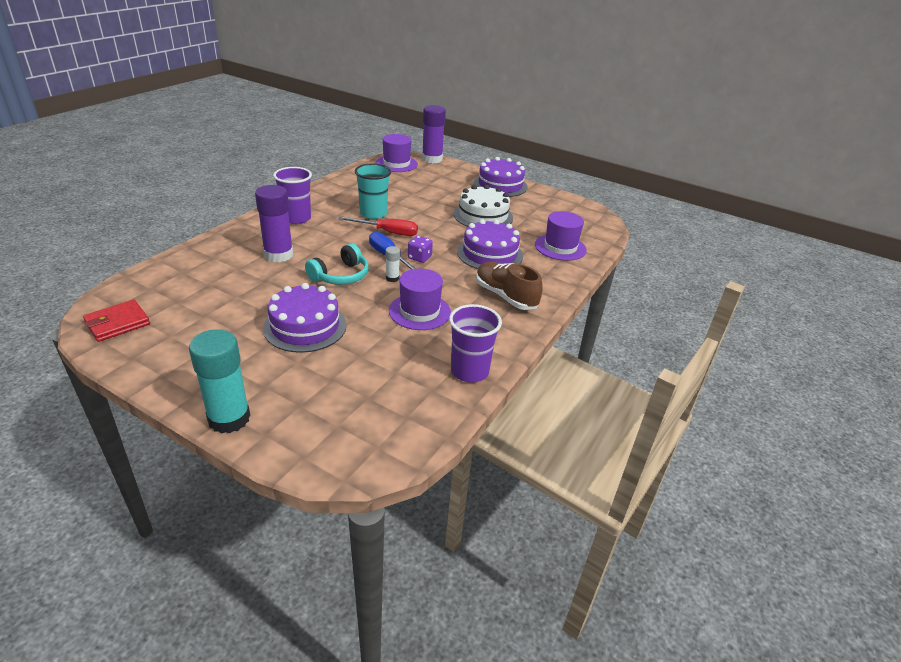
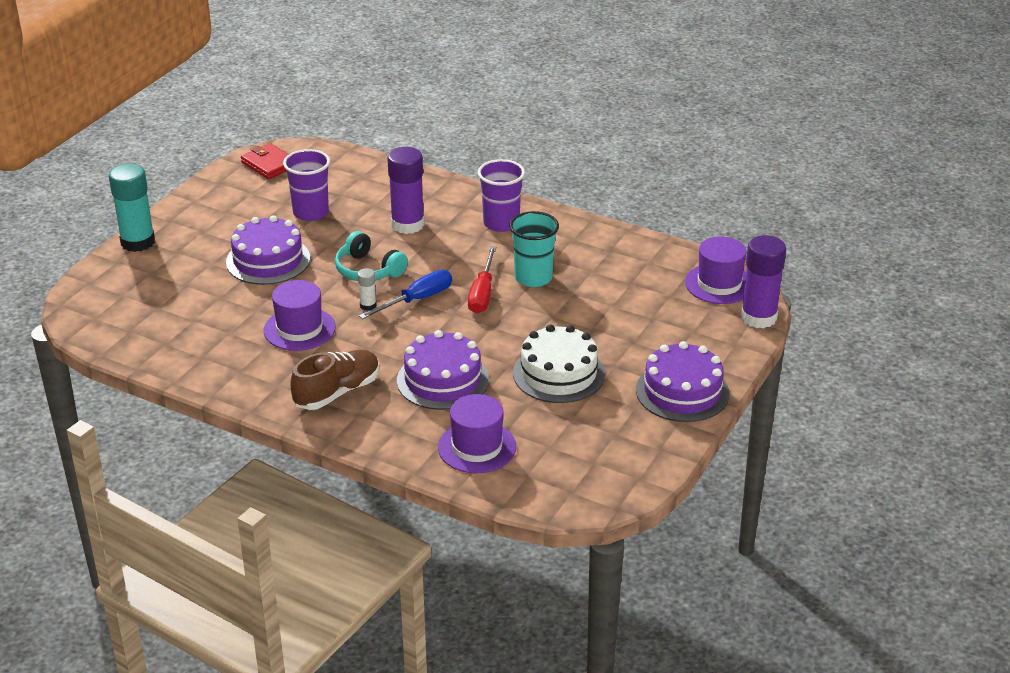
camera: 90 degrees right, 0 degrees up
purple dice [408,236,433,263] -> none
purple cup [449,304,502,382] -> purple cup moved to [283,149,330,221]

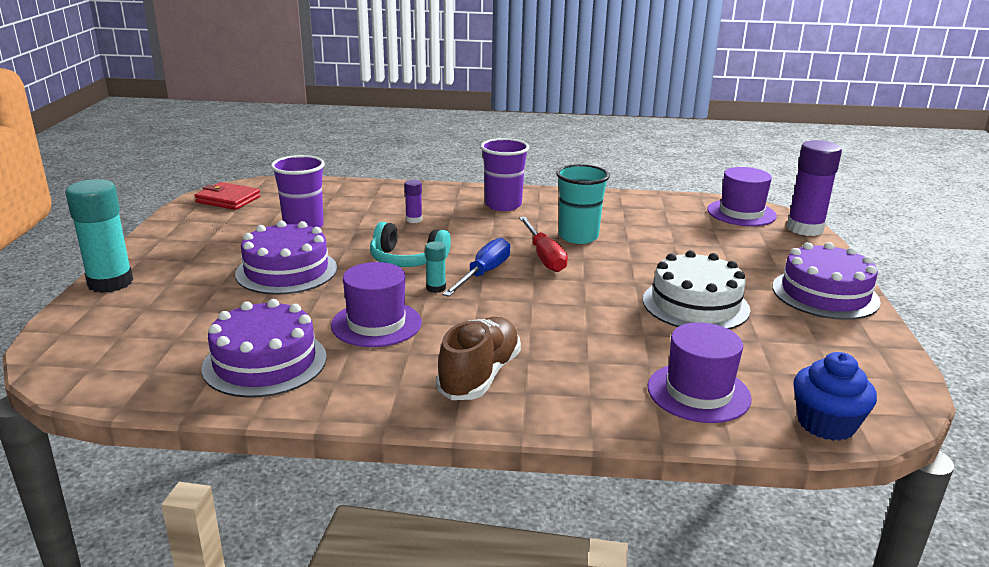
camera: 25 degrees left, 10 degrees down
white glue stick [358,268,377,311] -> turquoise glue stick [425,241,446,293]
purple glue stick [387,147,425,234] -> purple glue stick [404,180,422,223], size x0.46
purple cake [397,330,489,410] -> purple cake moved to [202,299,327,398]
none -> blue cupcake [793,352,877,441]

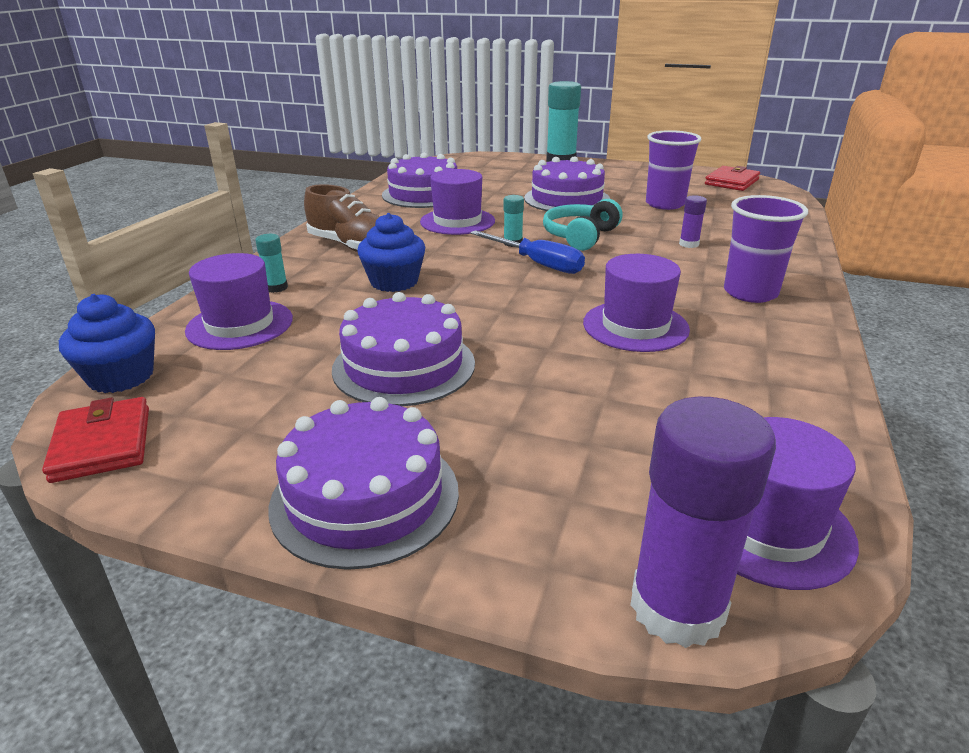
camera: 105 degrees right, 5 degrees up
red screwdriver [519,217,568,272] -> none
turquoise cup [556,164,610,244] -> purple hat [583,254,690,352]
white cake [643,250,750,329] -> purple cake [332,292,475,406]
none -> red wallet [42,397,149,483]
none -> turquoise glue stick [255,234,288,293]
none -> blue cupcake [357,213,425,292]

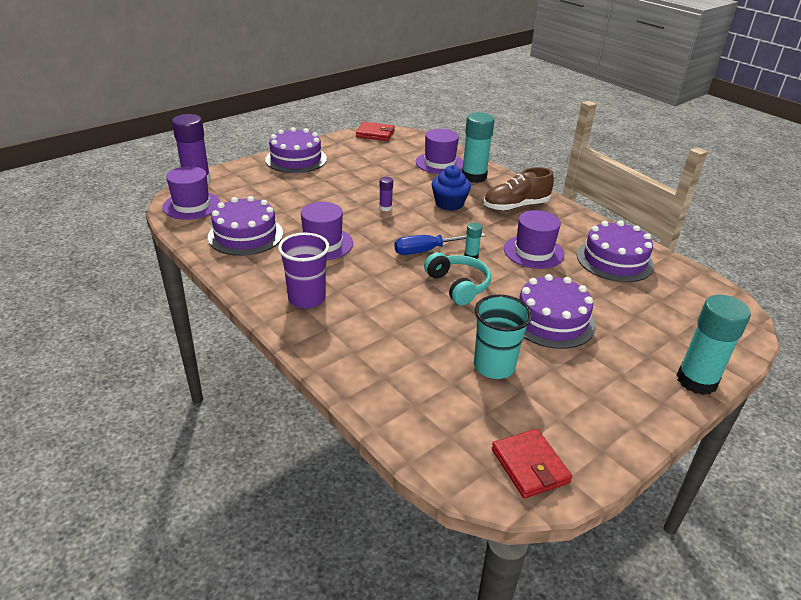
camera: 120 degrees right, 5 degrees up
blue cupcake [59,294,155,393] -> none
turquoise glue stick [255,234,288,293] -> turquoise glue stick [462,112,494,183], size x2.16
purple cake [332,292,475,406] -> purple cake moved to [208,196,283,256]
purple cup [646,130,702,210] -> turquoise cup [474,295,532,379]
purple glue stick [679,195,707,248] -> purple glue stick moved to [379,177,393,211]

